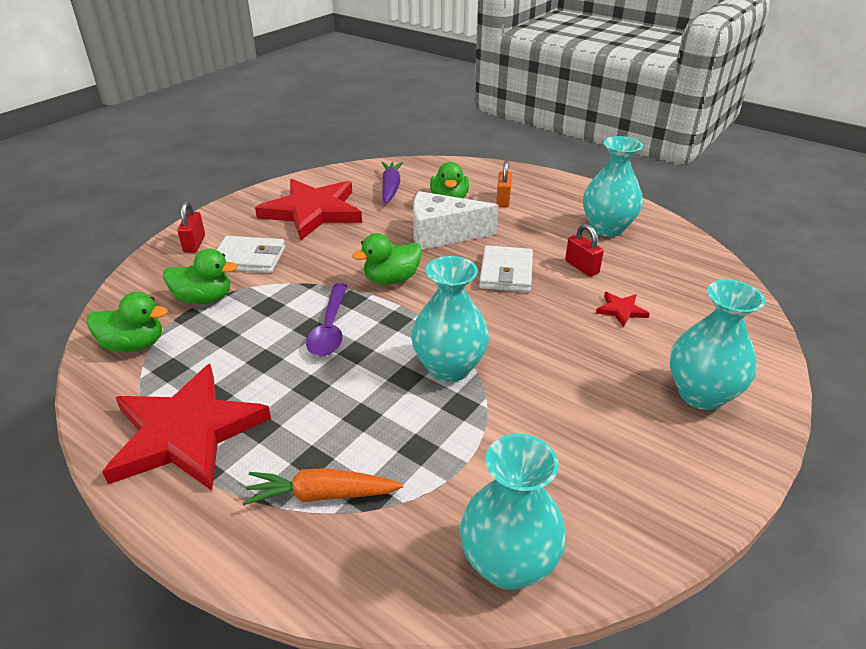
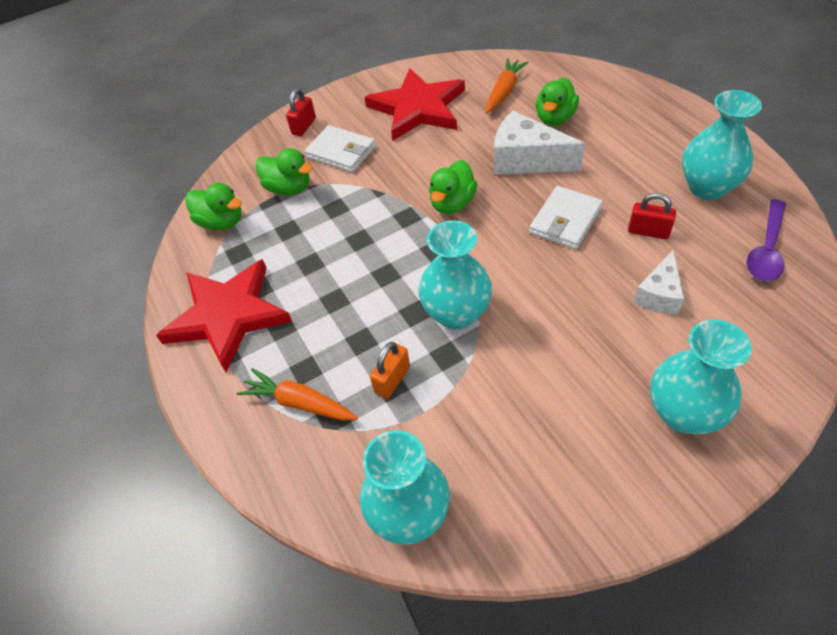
camera: 30 degrees right, 15 degrees up
purple spoon [306,283,347,356] -> purple spoon moved to [746,199,786,281]
green duck [352,233,422,285] -> green duck turned 60 degrees counterclockwise [429,160,477,214]
purple carrot [382,162,403,204] -> orange carrot [486,58,528,113]
orange padlock [496,161,512,207] -> orange padlock moved to [370,342,410,399]
red padlock [565,224,604,277] -> red padlock turned 60 degrees counterclockwise [628,193,676,239]
red star [596,292,650,327] -> white cheese [633,250,684,315]

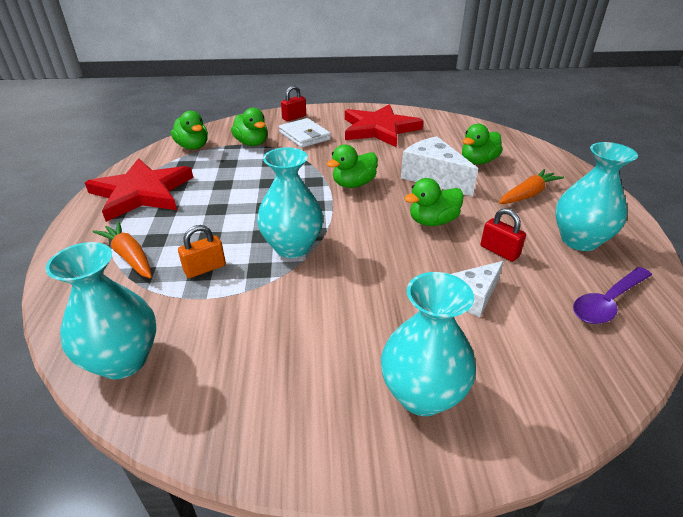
camera: 20 degrees right, 15 degrees down
orange carrot [486,58,528,113] -> orange carrot moved to [499,169,564,204]
white wallet [529,186,603,249] -> green duck [404,178,464,226]

